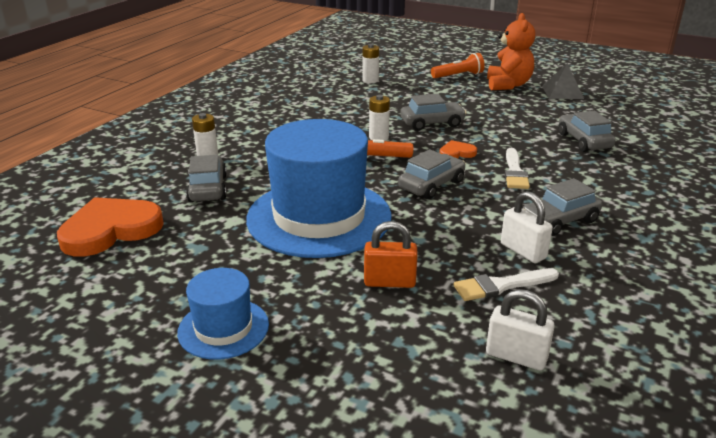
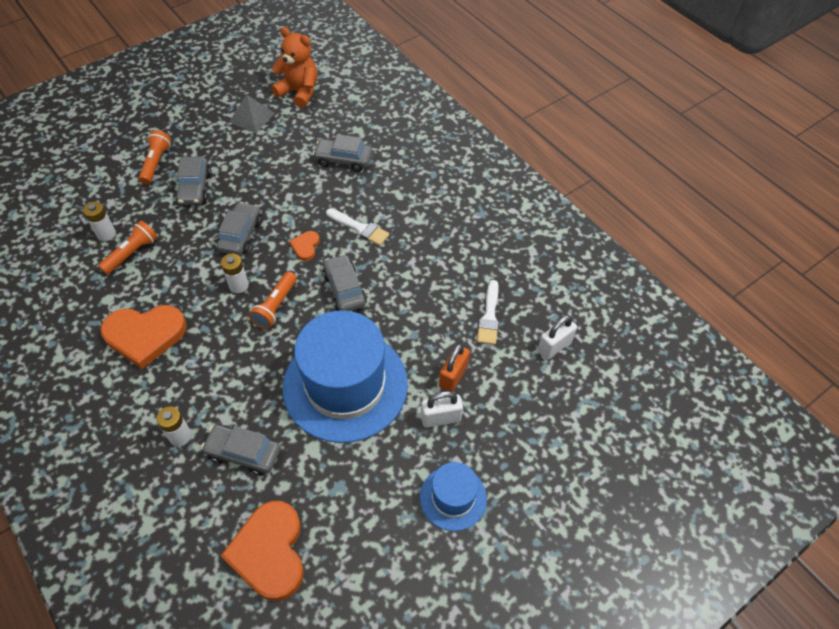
camera: 65 degrees left, 25 degrees up
orange teddy bear [487,13,535,90] -> orange teddy bear moved to [271,27,318,108]
white padlock [501,191,553,263] -> white padlock moved to [421,391,463,428]
grey car [522,178,602,236] -> grey car moved to [175,156,211,205]
none -> orange flashlight [98,221,158,274]
none -> orange heart [100,305,187,369]

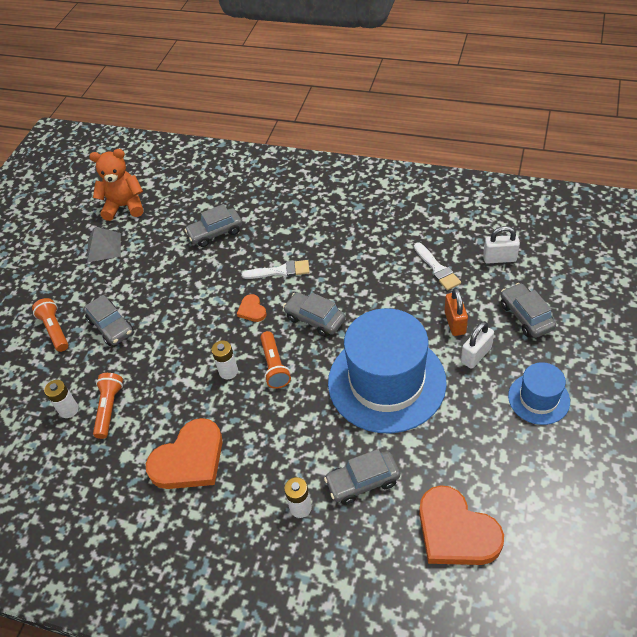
camera: 30 degrees left, 5 degrees down
grey car [217,202,262,255] -> grey car moved to [501,283,556,338]
white padlock [538,315,577,360] -> white padlock turned 75 degrees clockwise [483,226,520,264]

